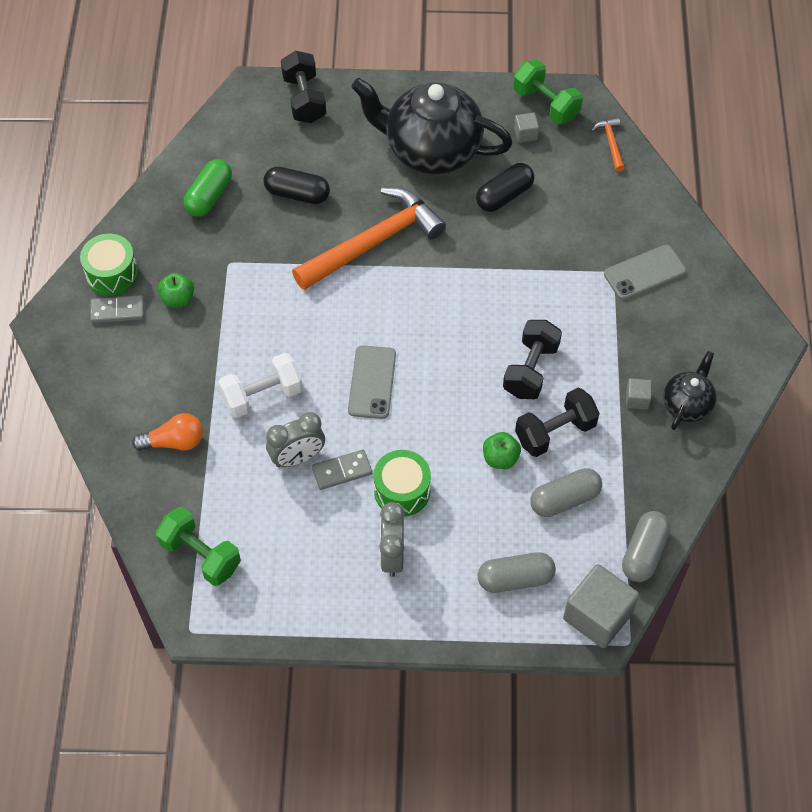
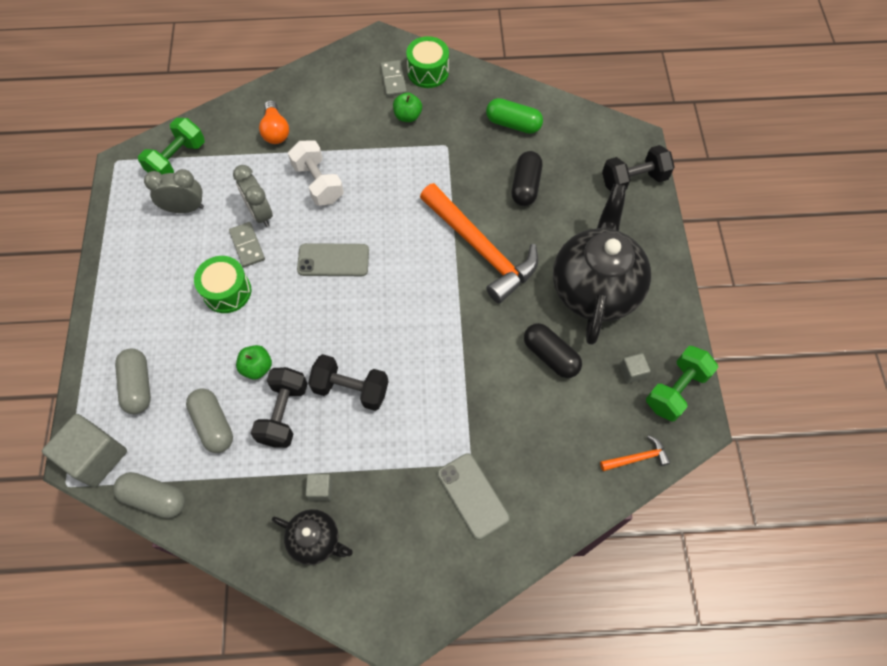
camera: 85 degrees right, 5 degrees up
grey clock [379,502,405,577] -> grey clock moved to [144,169,204,213]
black dumbbell [515,388,600,457] -> black dumbbell turned 45 degrees clockwise [251,367,308,448]

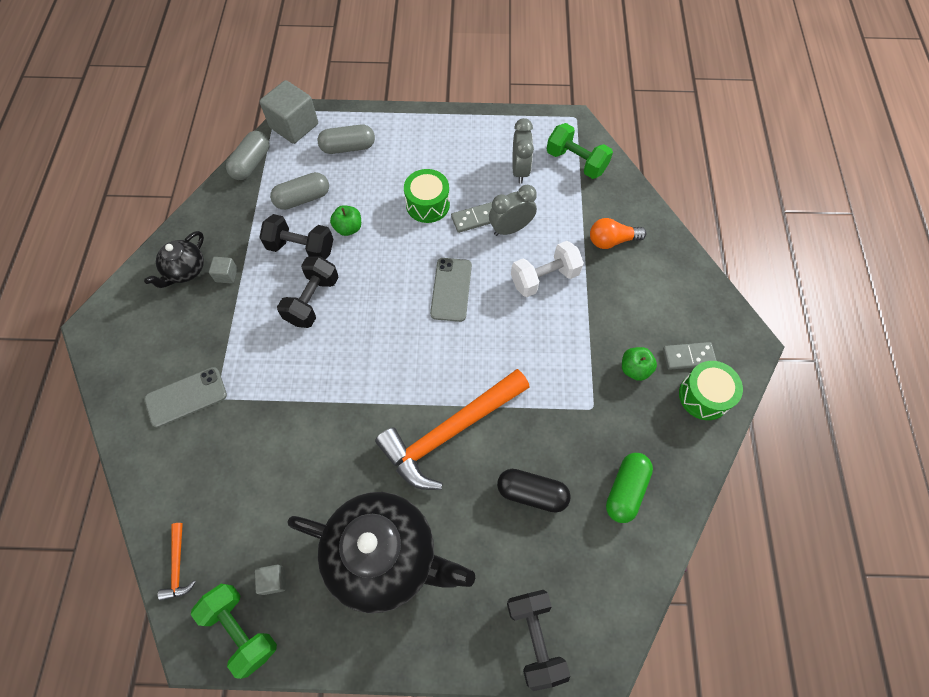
camera: 95 degrees right, 0 degrees up
black capsule [524,323,582,378] -> none

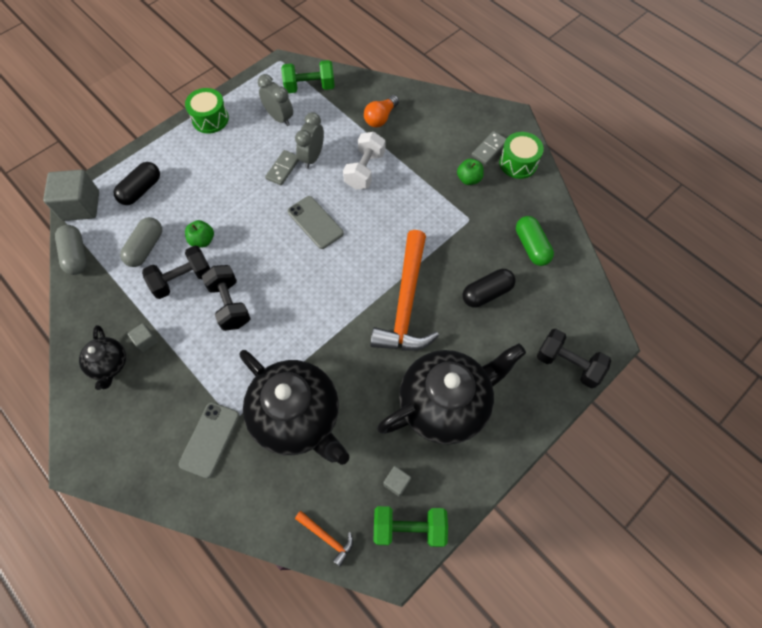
camera: 45 degrees left, 0 degrees up
grey capsule [317,125,375,154] -> black capsule [114,162,160,205]
green drum [404,169,450,223] -> green drum moved to [185,88,229,134]
none -> black teapot [239,350,350,465]

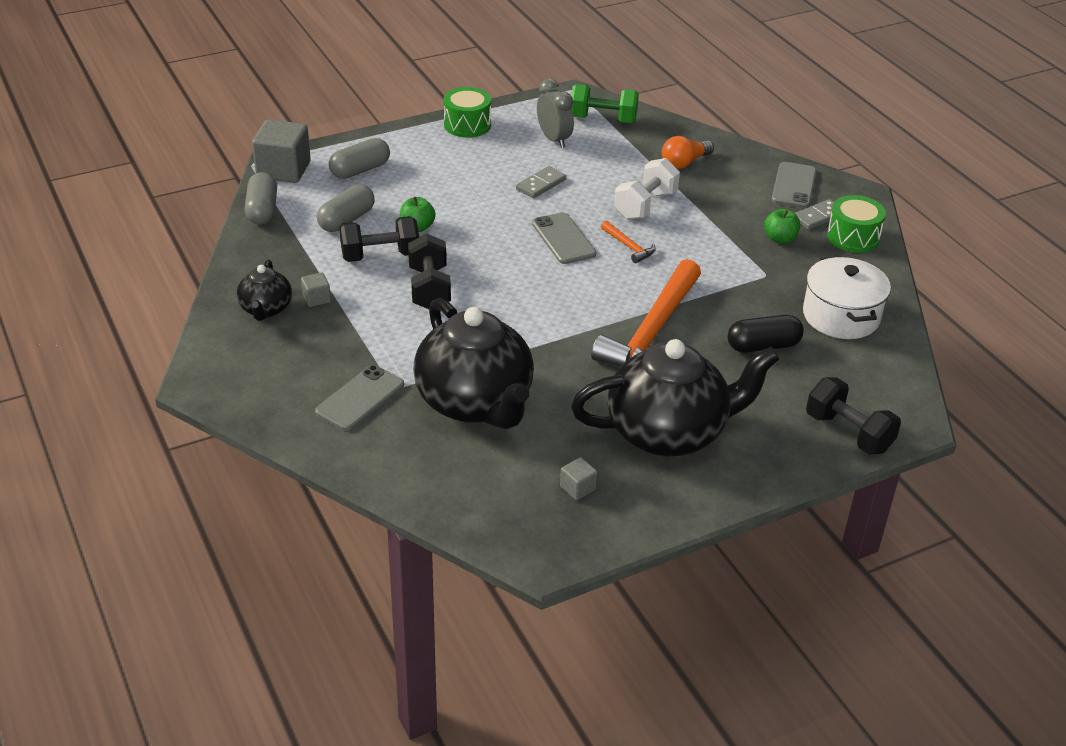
camera: 15 degrees right, 25 degrees down
black capsule [114,162,160,205] -> grey capsule [329,138,390,179]
grey clock [295,112,324,169] -> none
orange hammer [295,511,353,567] -> orange hammer moved to [601,221,656,263]
green dumbbell [374,506,448,547] -> none
green capsule [516,216,554,266] -> white pot [803,256,891,339]
none -> grey phone [771,162,816,208]

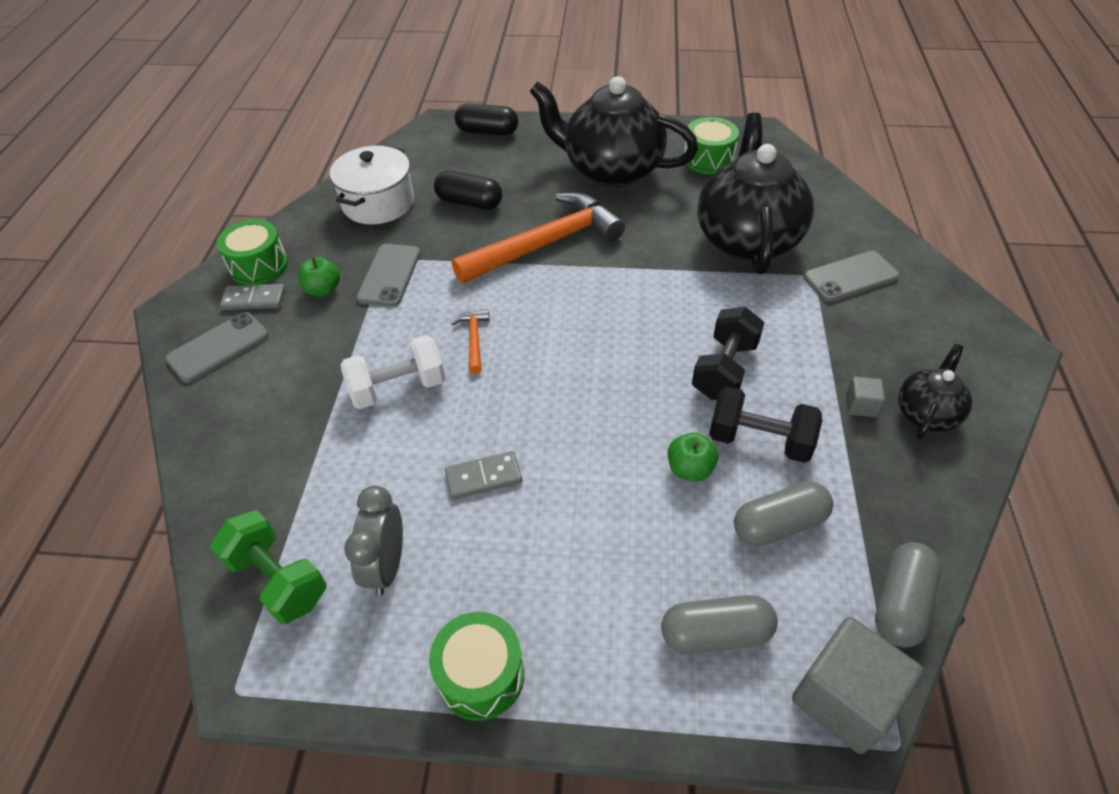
camera: 145 degrees left, 10 degrees up
grey phone [532,212,596,264] -> grey phone moved to [356,244,421,307]
grey cube [560,457,598,500] -> green drum [684,117,739,174]
orange light bulb [662,136,714,169] -> none
black dumbbell [806,377,901,455] -> black capsule [454,104,518,136]

